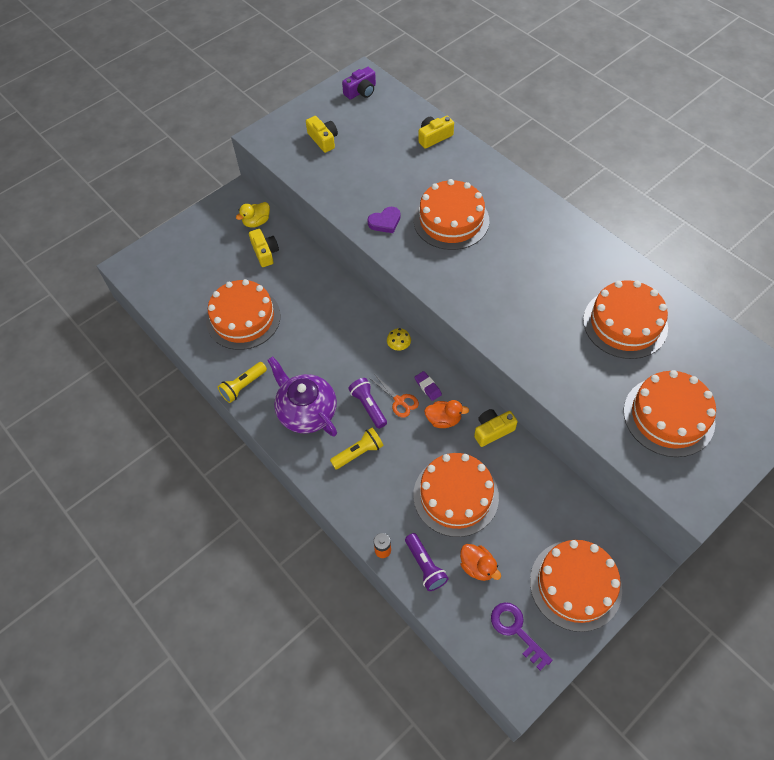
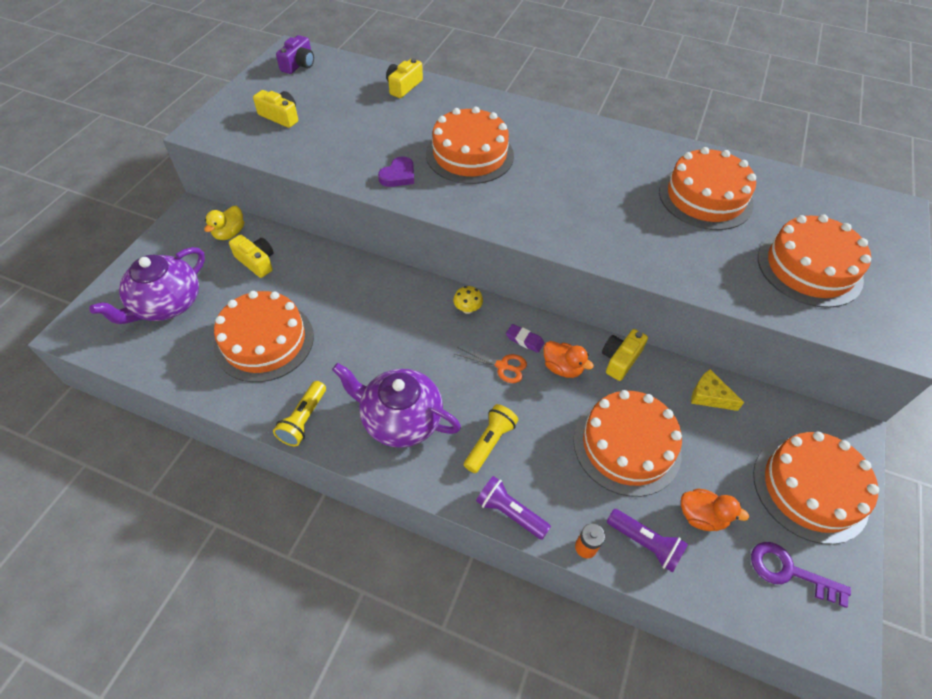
camera: 30 degrees left, 5 degrees down
purple flashlight [348,378,387,429] -> purple flashlight moved to [476,476,551,540]
orange duck [424,400,469,428] -> orange duck turned 60 degrees clockwise [544,341,594,378]
none -> purple teapot [89,247,205,324]
none -> yellow cheese [691,369,744,411]

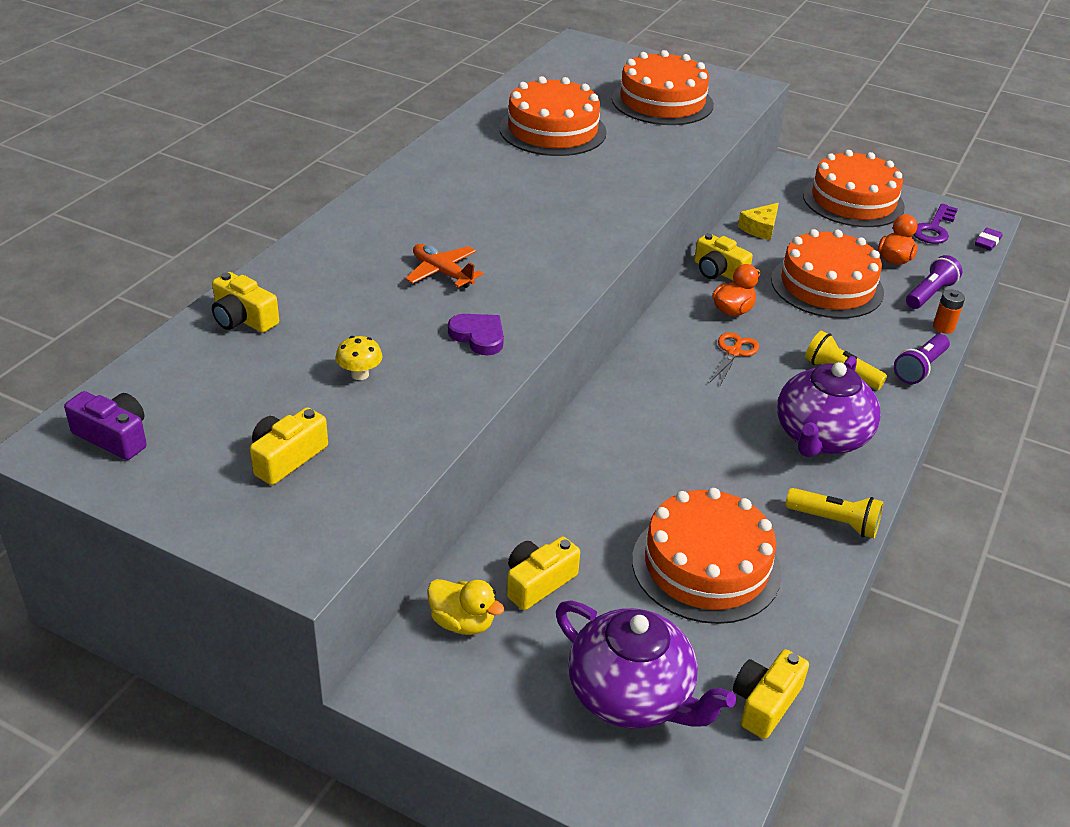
camera: 85 degrees left, 15 degrees down
orange cake [426,107,514,184] -> orange plane [405,244,484,288]
yellow mushroom [453,286,483,314] -> yellow mushroom moved to [335,336,382,380]
purple eraser [506,324,544,353] -> purple eraser moved to [975,228,1003,251]
none -> yellow camera [733,649,809,739]

